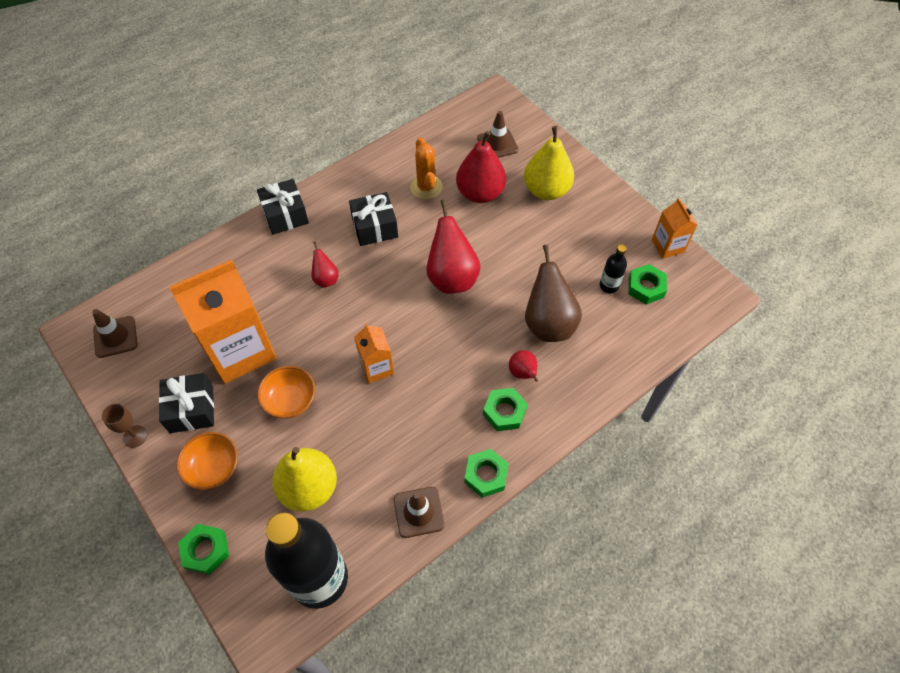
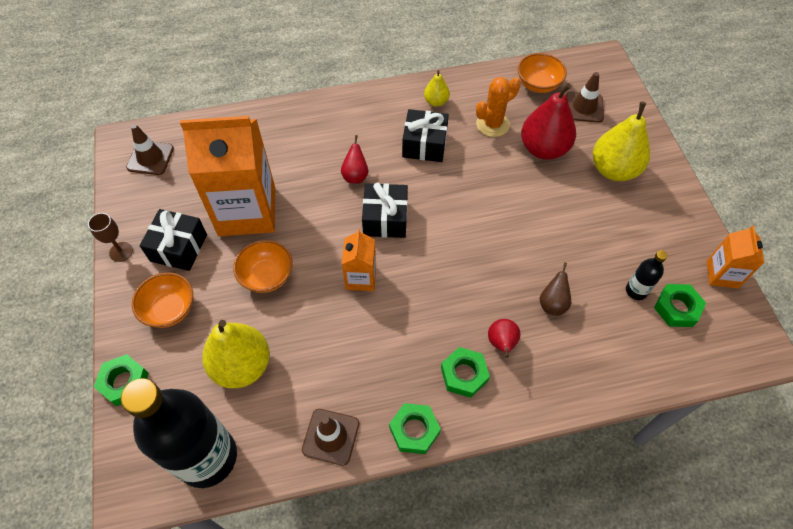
camera: 25 degrees right, 0 degrees up
black gift [257,179,309,235] -> black gift moved to [362,183,408,238]
orange cactus [410,137,443,199] -> orange cactus turned 45 degrees clockwise [476,77,521,137]
red pear [426,200,481,294] -> none
brown pear [525,245,582,342] -> brown pear [540,262,571,316], size x0.51
none -> yellow pear [424,70,450,107]
none -> orange bowl [518,53,567,93]

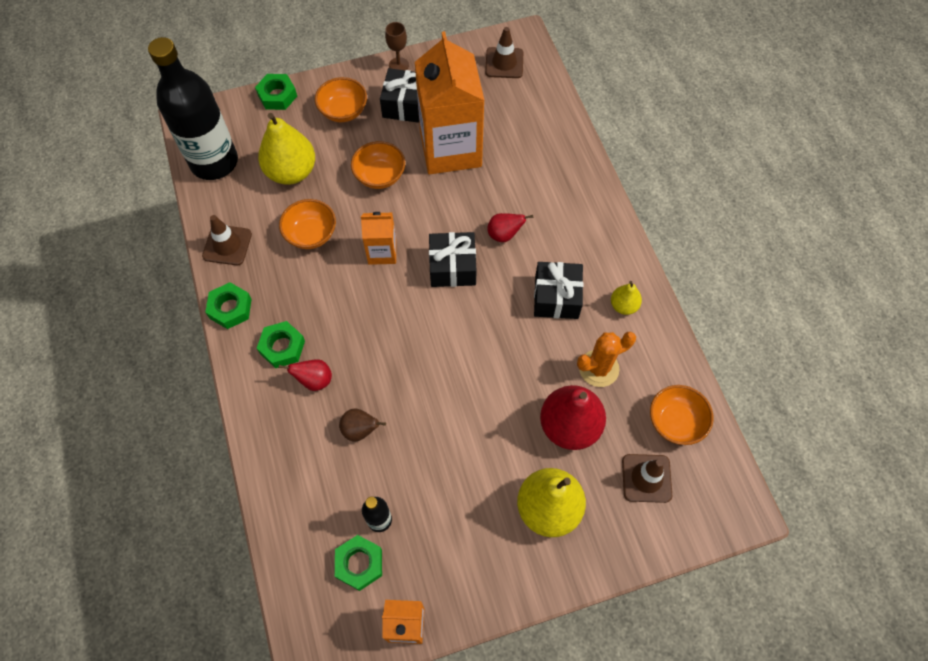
camera: 85 degrees right, 5 degrees up
orange cactus [476,77,521,137] -> orange cactus turned 75 degrees counterclockwise [577,332,636,387]
none -> orange bowl [279,199,336,249]

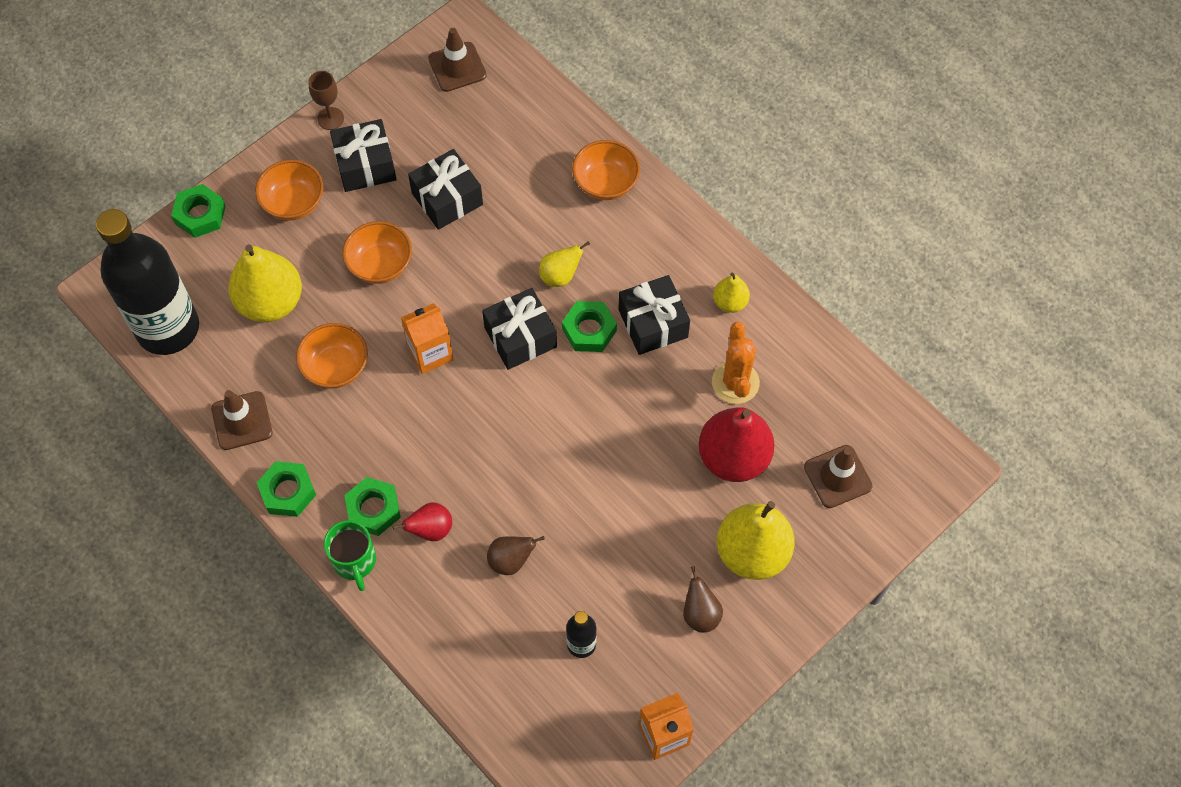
camera: 25 degrees left, 0 degrees up
green nut [335,535,382,591] -> green nut moved to [562,301,617,352]
orange carton [415,31,485,174] -> black gift [408,149,483,230]
red pear [487,213,533,242] -> yellow pear [539,241,590,287]
orange cactus [577,332,636,387] -> orange cactus turned 45 degrees counterclockwise [712,322,760,404]
orange bowl [650,385,713,445] -> orange bowl moved to [572,140,640,200]
none -> green mug [324,520,376,591]
none -> brown pear [683,566,723,633]

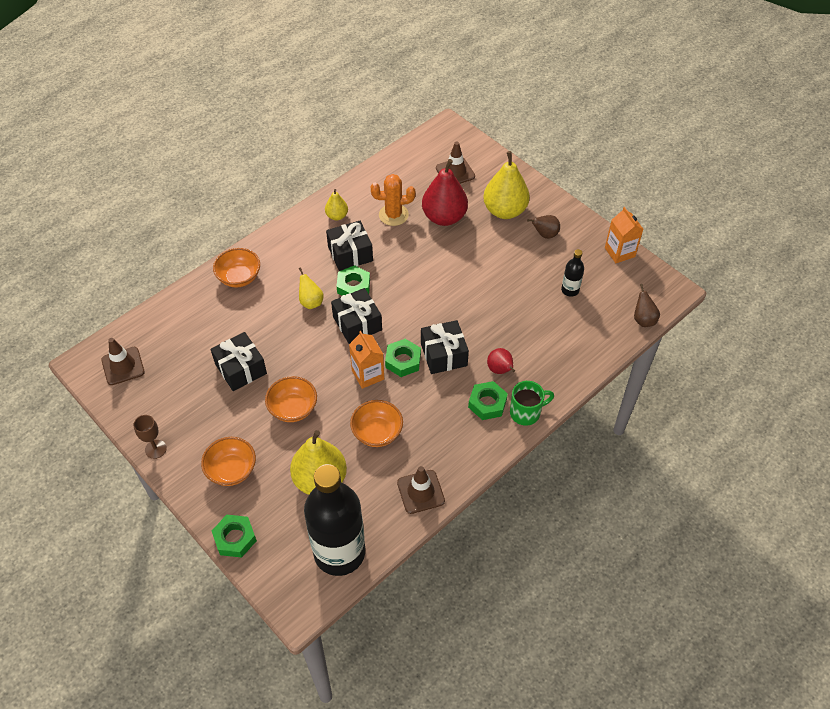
camera: 90 degrees left, 10 degrees down
green nut [257,461,316,517] -> green nut moved to [385,339,421,377]
black gift [330,119,397,192] -> black gift moved to [421,320,469,374]
brown pear [487,536,545,575] -> brown pear moved to [634,284,660,327]

